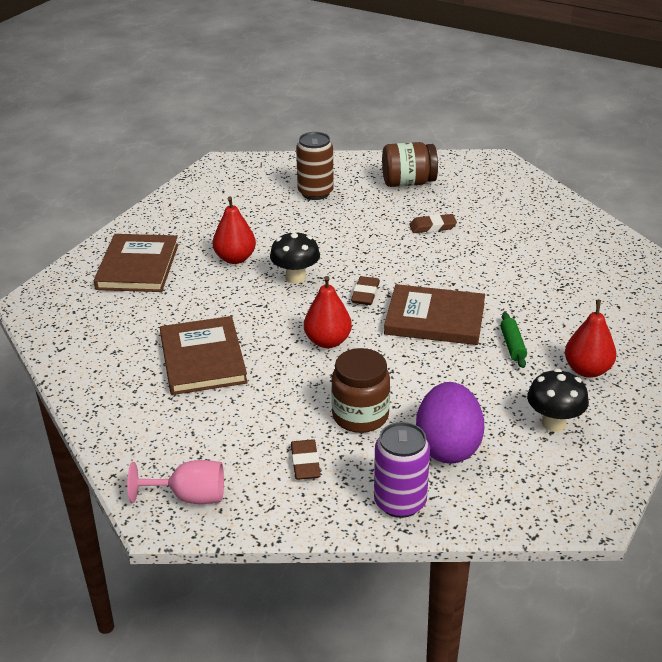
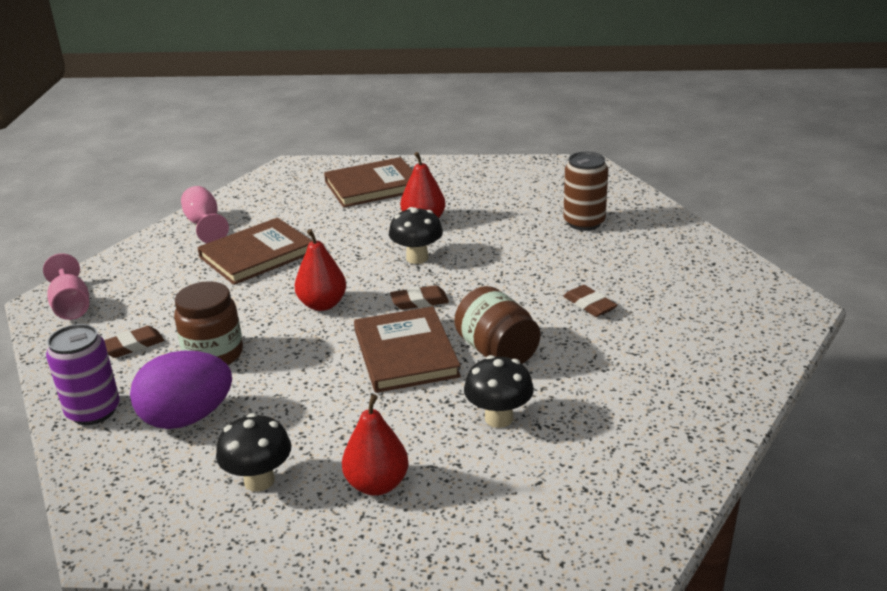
camera: 65 degrees right, 5 degrees down
brown jar [382,142,438,187] -> brown jar moved to [454,286,540,364]
green rolling pin [500,312,527,368] -> none
none -> pink goblet [181,186,229,243]
none -> black mushroom [464,355,534,428]

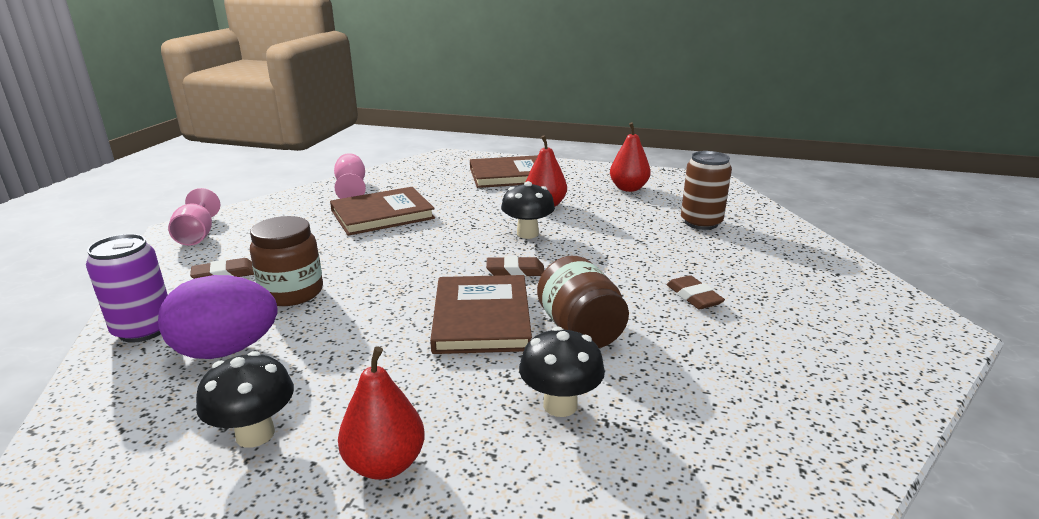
camera: 10 degrees right, 5 degrees down
red pear [295,229,346,311] -> red pear moved to [610,122,651,192]

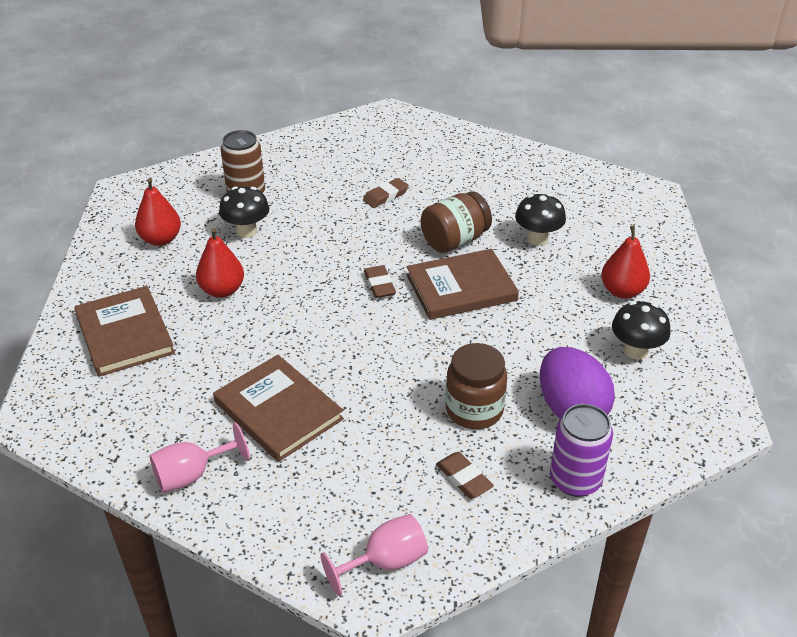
camera: 105 degrees left, 15 degrees up
black mushroom [501,181,555,239] -> black mushroom moved to [219,186,269,238]

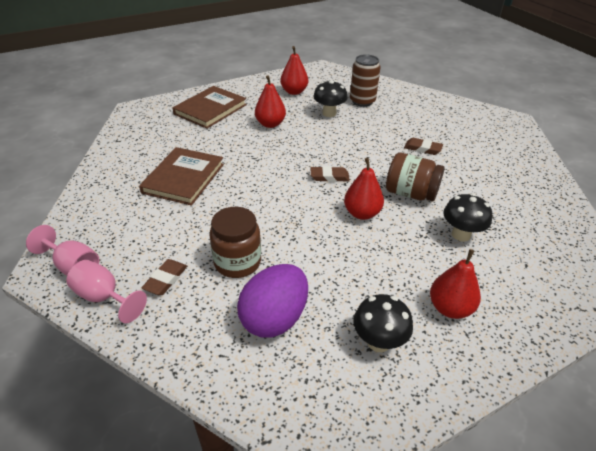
camera: 60 degrees right, 0 degrees up
pink goblet [149,423,250,493] -> pink goblet moved to [66,260,147,323]
brown eraser [364,265,396,298] -> brown eraser turned 45 degrees clockwise [311,166,350,182]
brown book [406,249,519,320] -> red pear [344,158,384,220]
purple can [550,404,613,497] -> none

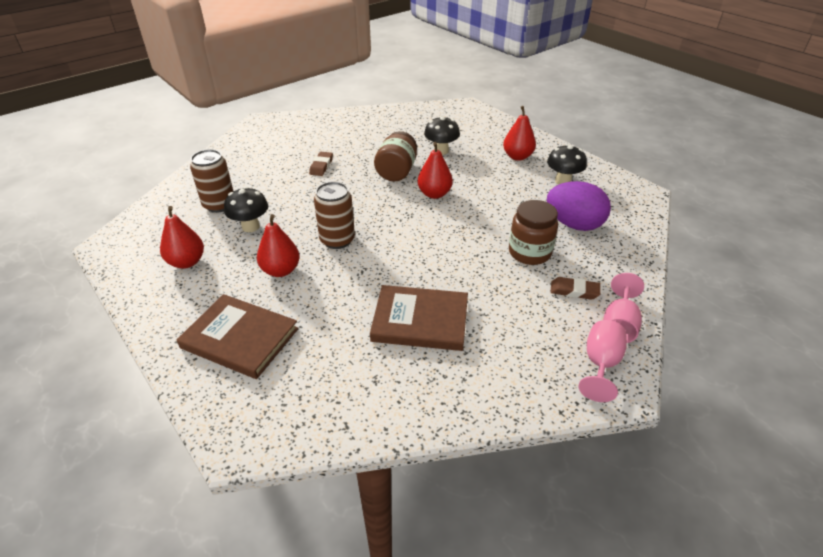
camera: 100 degrees left, 0 degrees up
brown eraser [311,166,350,182] -> none
none -> brown can [314,182,355,249]

